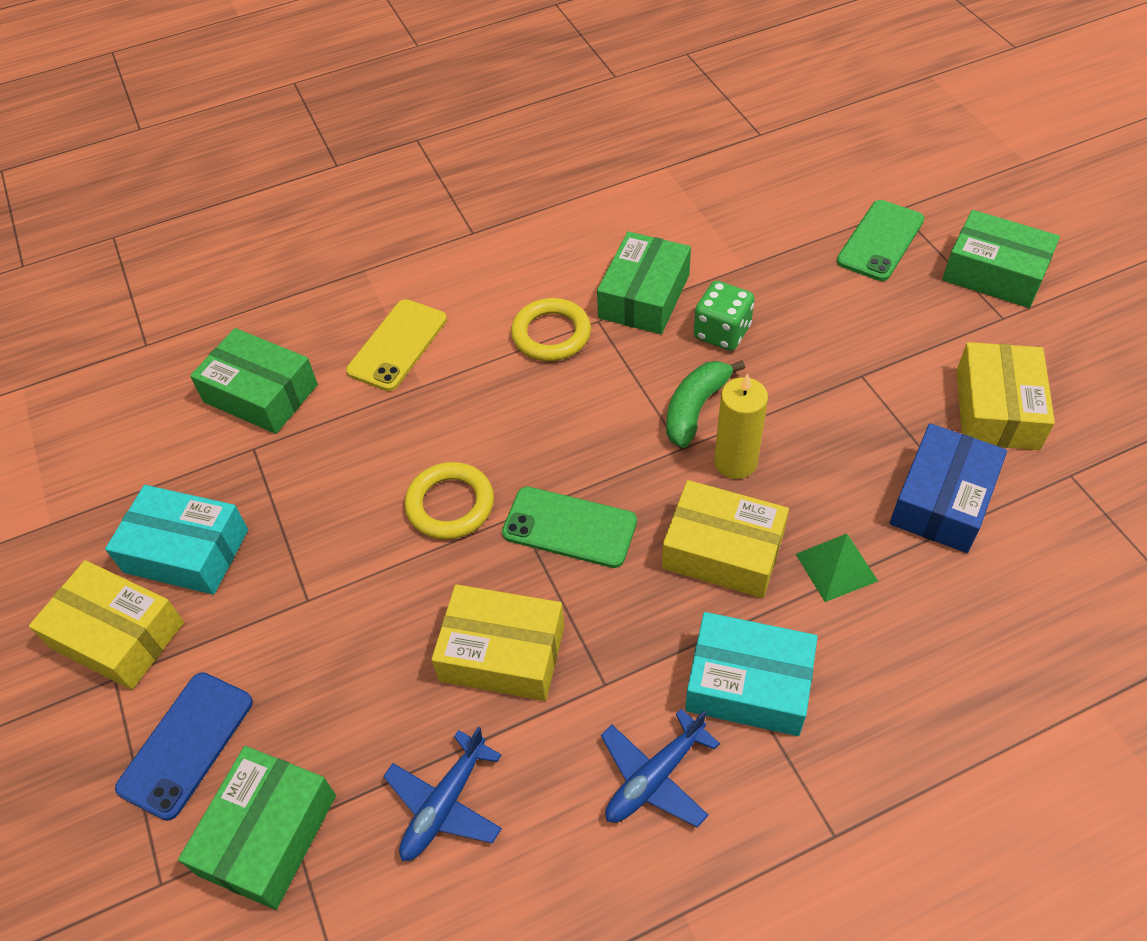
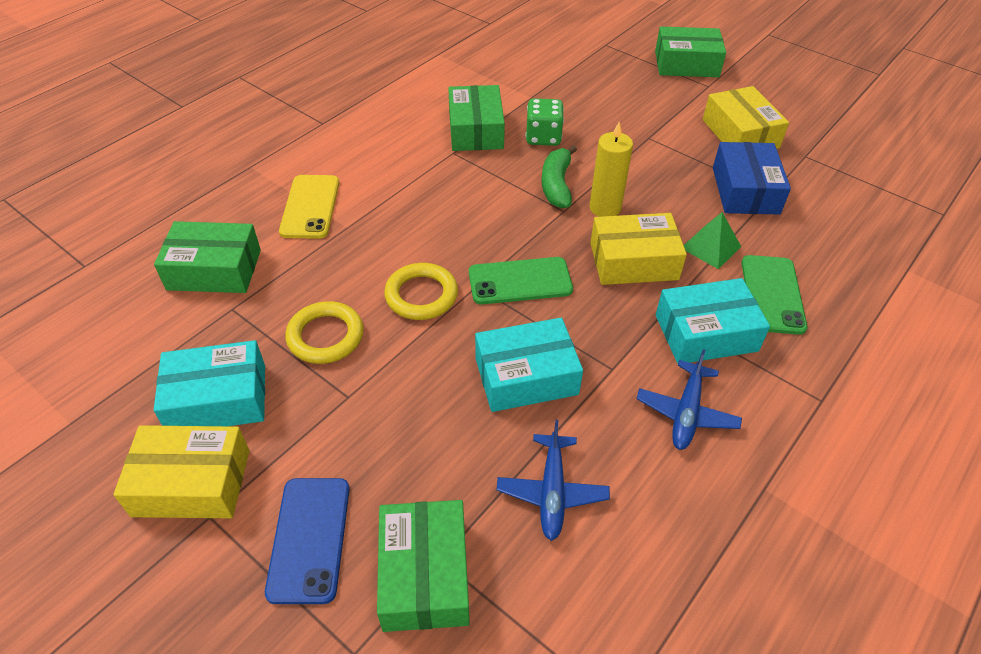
camera: 30 degrees left, 5 degrees down
yellow box [432,584,564,701] -> turquoise box [475,318,583,412]
yellow ring [511,298,591,361] -> yellow ring moved to [285,301,364,364]
green phone [837,200,924,281] -> green phone moved to [742,255,807,335]

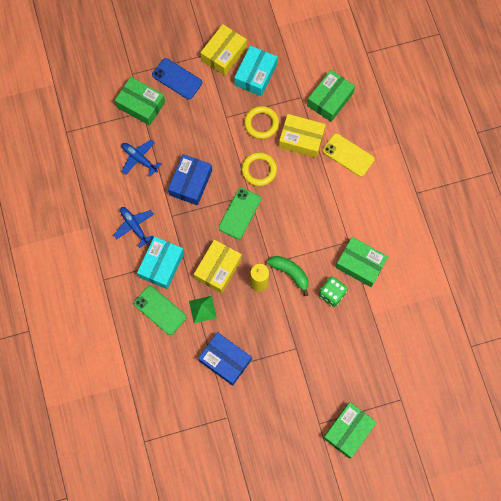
camera: 125 degrees right, 25 degrees up
turquoise box [475,318,583,412] -> blue box [168,154,212,205]
yellow box [703,86,789,149] -> yellow box moved to [279,114,326,158]

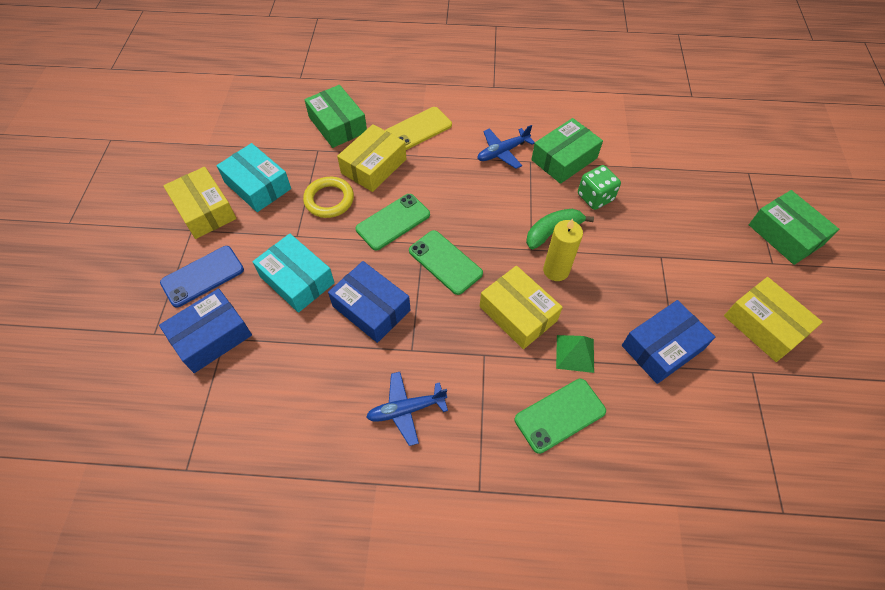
camera: 70 degrees left, 15 degrees down
green box [115,77,165,126] -> blue box [159,288,252,373]
blue plane [122,140,162,177] -> blue plane moved to [477,125,535,169]
turquoise box [137,236,184,289] -> turquoise box moved to [252,233,335,313]
yellow ring [241,152,277,186] -> green phone [356,194,430,250]
none -> yellow box [724,277,822,362]

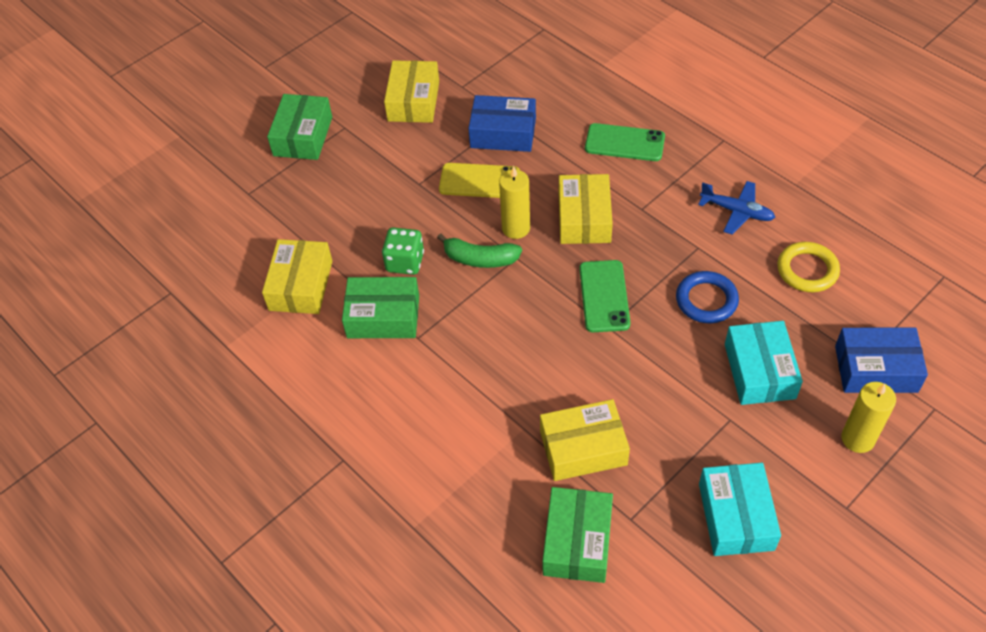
camera: 135 degrees left, 5 degrees down
blue phone [160,246,244,307] -> yellow candle [841,382,896,453]
yellow box [163,167,236,239] -> yellow box moved to [262,239,332,314]
yellow ring [303,177,354,218] -> yellow ring moved to [777,242,840,292]
blue box [328,261,411,343] -> blue ring [676,271,739,323]
green phone [356,194,430,250] -> none
yellow phone [385,107,452,150] -> yellow phone moved to [439,163,520,198]
blue plane [477,125,535,169] -> none
green pyramid [556,335,594,373] -> none

